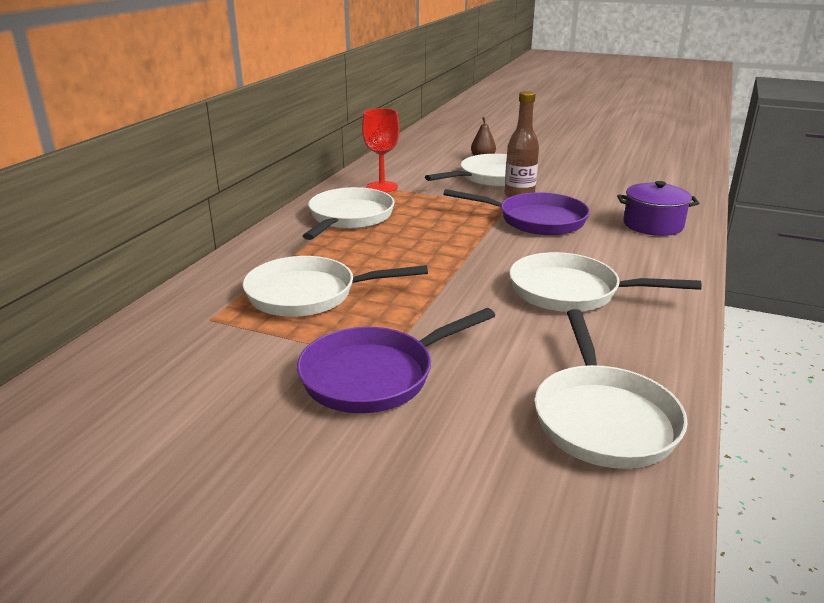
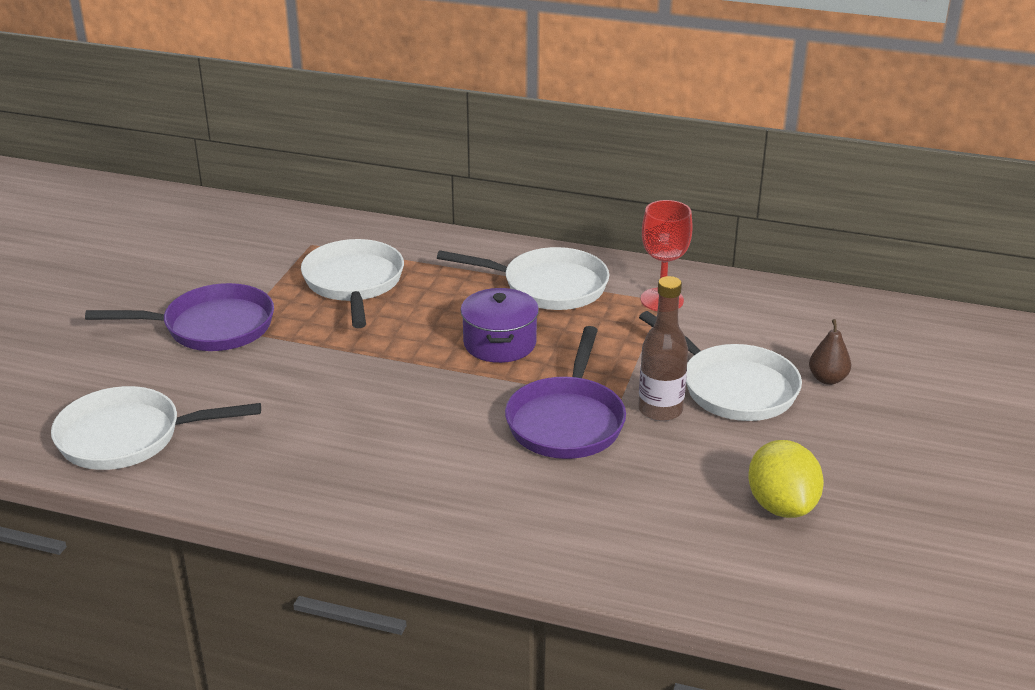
camera: 85 degrees right, 5 degrees up
purple pan [297,308,495,413] -> purple pan turned 120 degrees clockwise [85,283,274,351]
white pan [509,252,702,312] -> none
purple pot [617,181,699,236] -> purple pot moved to [460,288,539,363]
none -> yellow lemon [748,440,824,518]

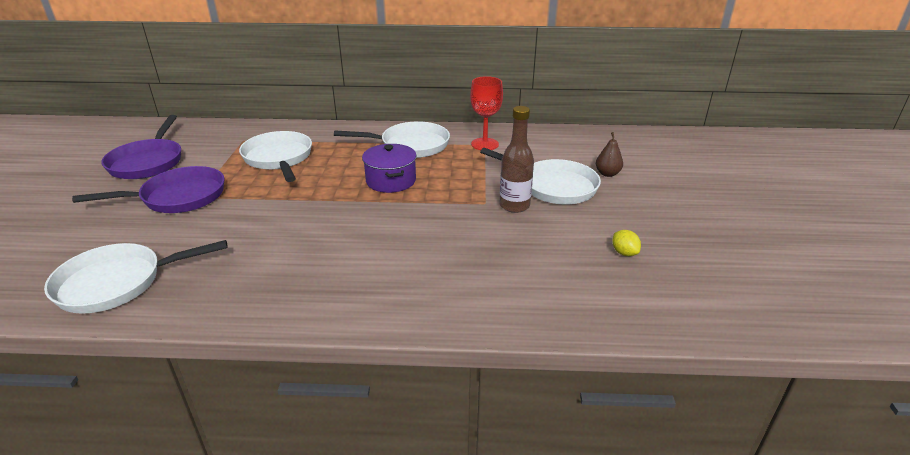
camera: 15 degrees left, 0 degrees up
purple pan [505,326,626,459] -> purple pan moved to [102,115,181,179]
yellow lemon [748,440,824,518] -> yellow lemon [612,230,641,256], size x0.50

